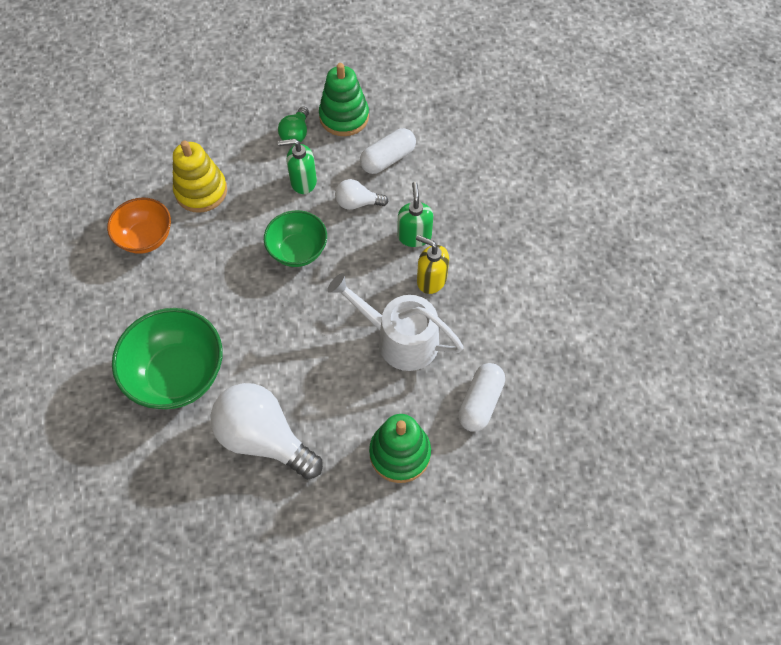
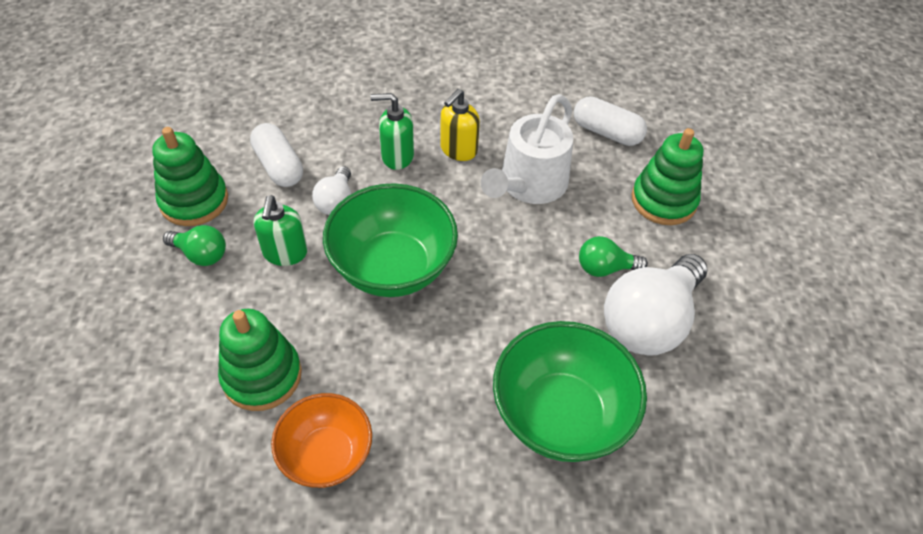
camera: 85 degrees left, 10 degrees down
yellow stacking toy [173,140,227,213] -> green stacking toy [218,309,302,411]
green bowl [264,210,327,267] -> green bowl [323,183,458,297], size x1.57
none -> green light bulb [579,236,648,277]

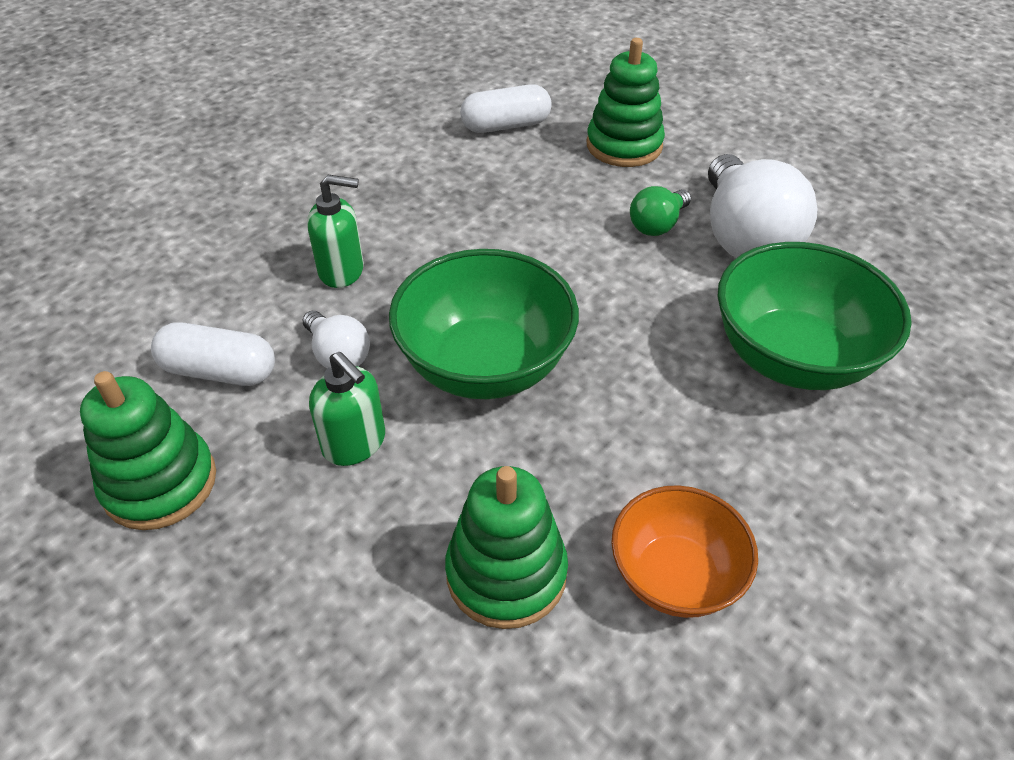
camera: 45 degrees left, 5 degrees down
green light bulb [163,225,226,266] -> none
green soap dispenser [370,93,414,170] -> green soap dispenser turned 135 degrees counterclockwise [307,175,364,288]
yellow soap dispenser [440,89,480,161] -> none
white watering can [481,94,573,204] -> none

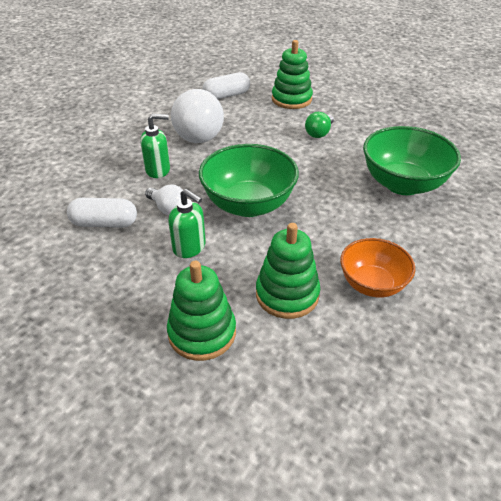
camera: 10 degrees left, 5 degrees down
green stacking toy [80,371,216,530] -> green stacking toy moved to [167,261,236,361]
white light bulb [708,154,818,258] -> white light bulb moved to [171,89,224,143]

